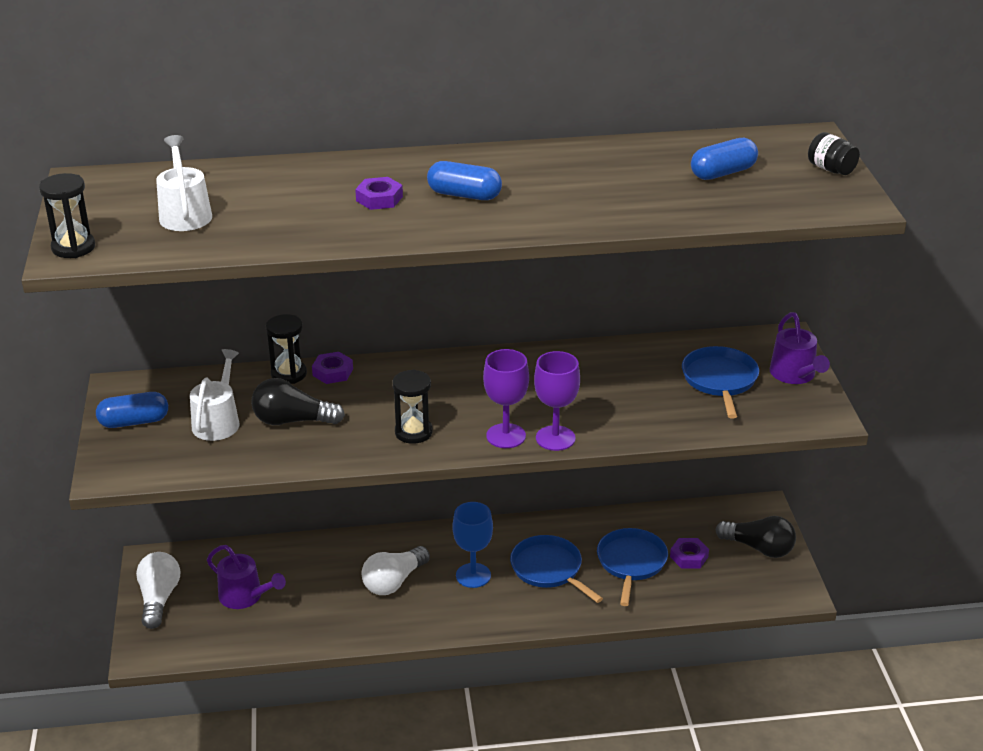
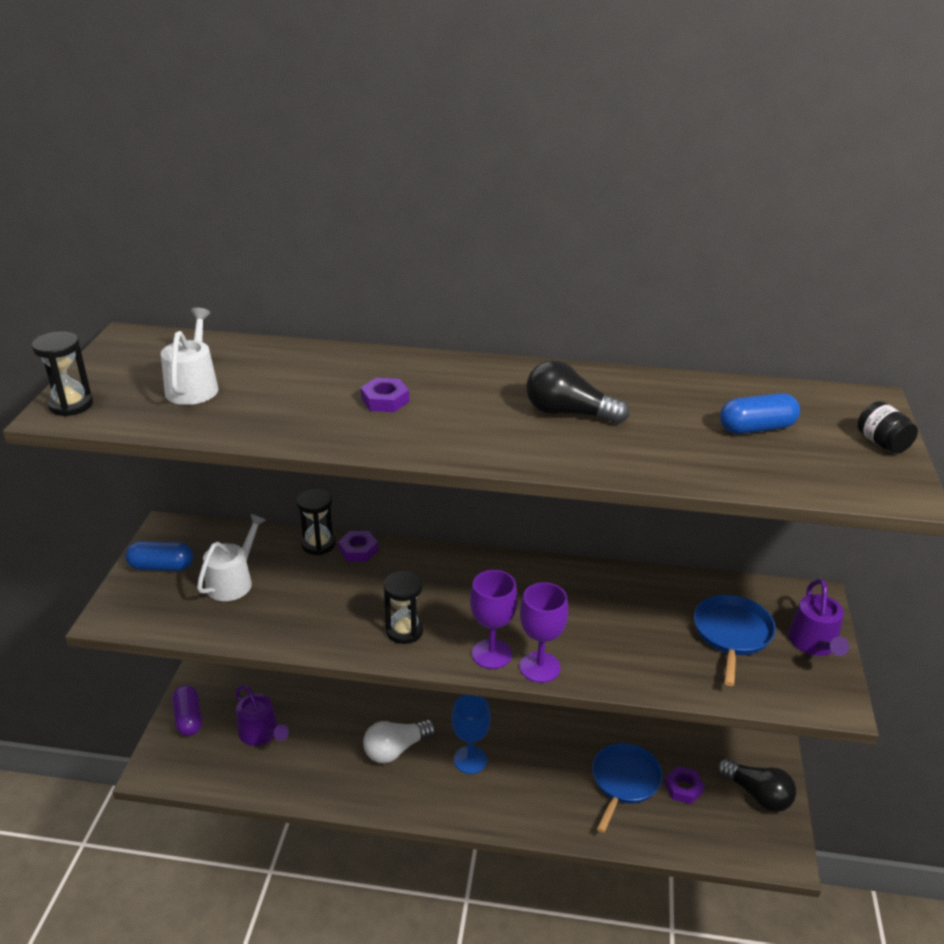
camera: 15 degrees right, 0 degrees up
white light bulb [136,552,180,629] -> purple capsule [173,685,202,736]
black light bulb [251,378,345,425] -> black light bulb moved to [526,360,629,424]
blue capsule [427,161,502,200] -> none
blue pan [510,535,603,603] -> none

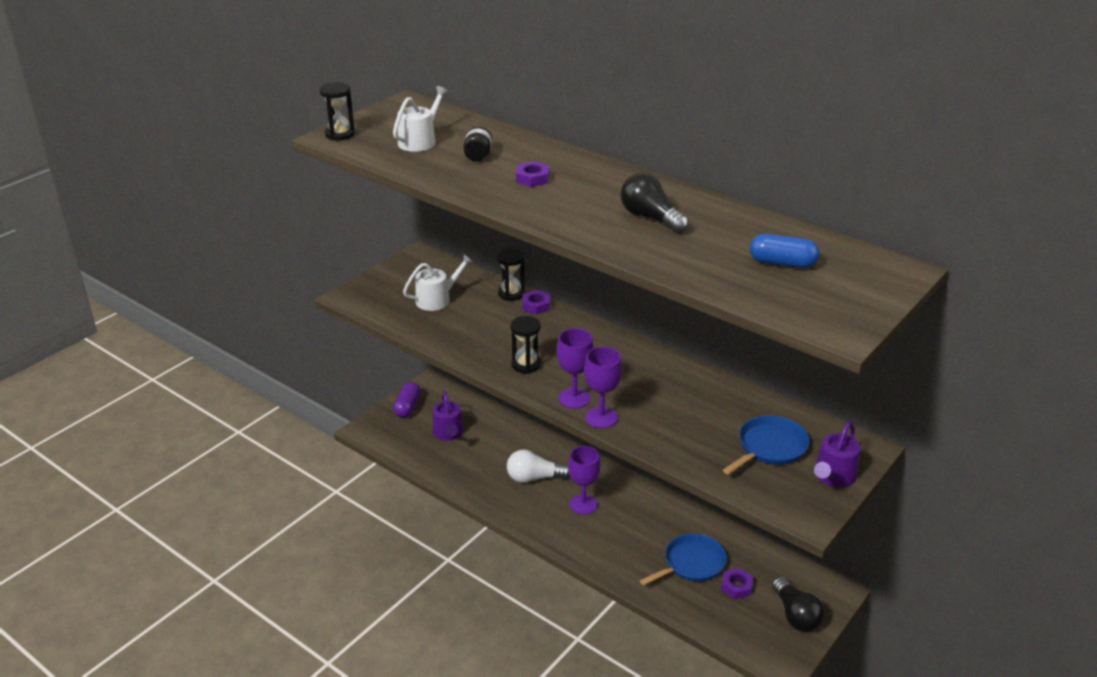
camera: 30 degrees right, 0 degrees up
blue capsule [125,541,193,571] -> none
blue goblet [452,695,491,774] -> purple goblet [568,446,601,515]
black jar [857,401,918,453] -> black jar moved to [464,126,492,162]

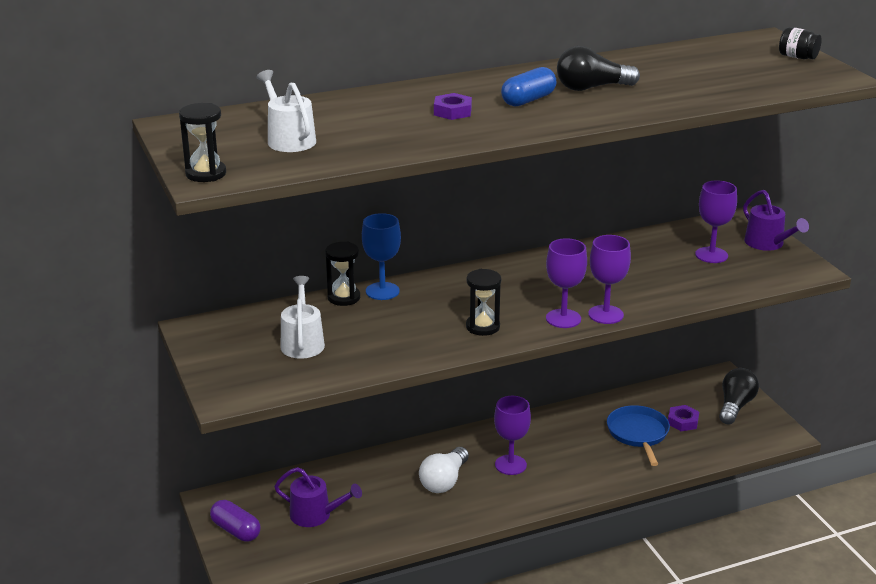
camera: 60 degrees left, 5 degrees down
black jar [464,126,492,162] -> black jar moved to [779,27,822,59]
purple nut [522,290,550,315] -> blue goblet [362,213,401,300]
blue pan [723,415,809,474] -> purple goblet [695,180,737,263]
blue capsule [750,234,819,268] -> blue capsule moved to [501,67,557,107]
black light bulb [772,577,824,632] -> black light bulb turned 75 degrees counterclockwise [719,368,759,424]

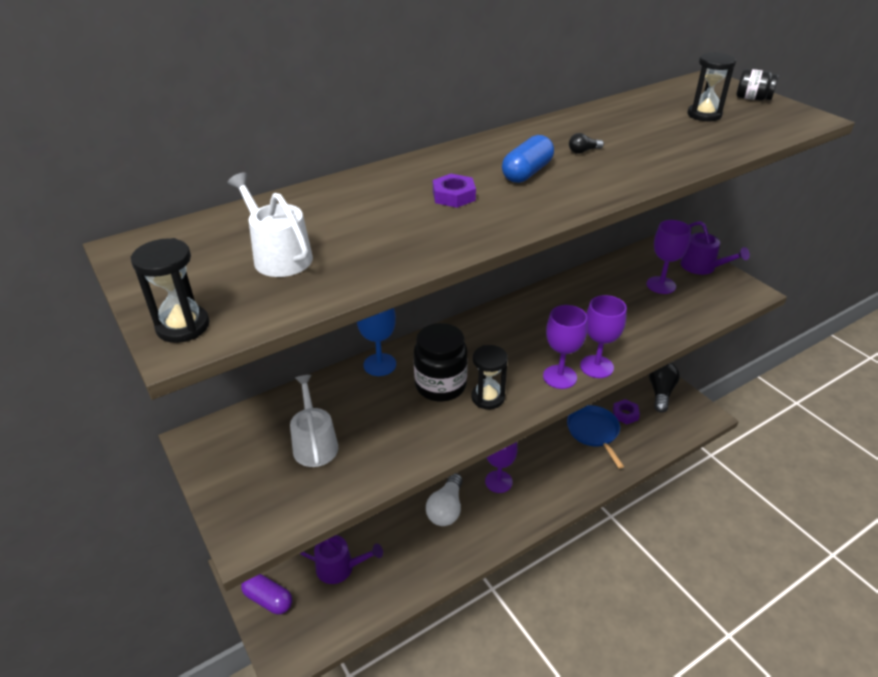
camera: 10 degrees left, 10 degrees up
black hourglass [325,242,360,306] -> black hourglass moved to [688,52,736,121]
black light bulb [557,46,640,91] -> black light bulb [569,133,604,154], size x0.43
none -> black jar [414,323,468,401]

